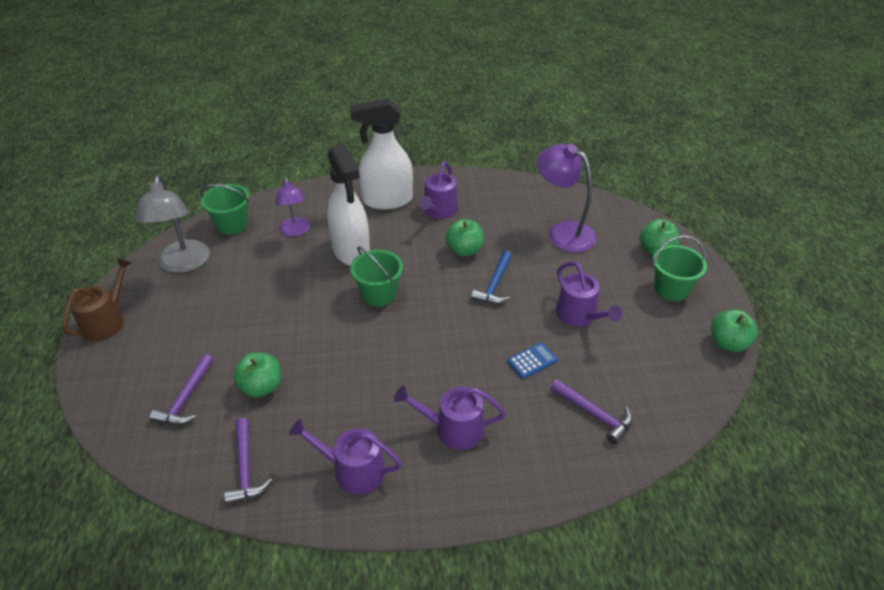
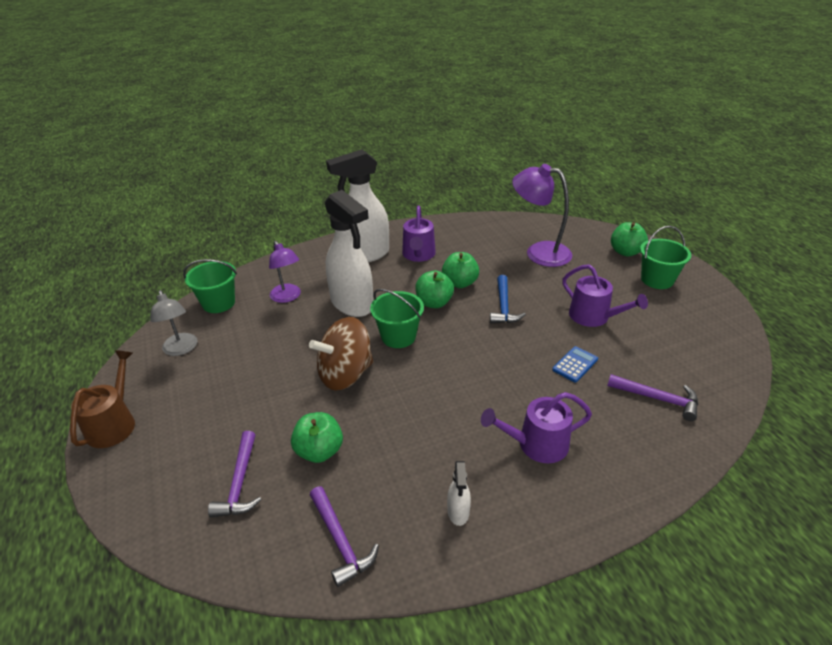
camera: 15 degrees left, 5 degrees down
grey lamp [135,175,210,273] -> grey lamp [150,290,197,356], size x0.64
purple watering can [289,419,402,495] -> white spray bottle [447,461,471,526]
green apple [711,310,758,352] -> green apple moved to [415,270,454,308]
none -> brown spinning top [309,317,373,391]

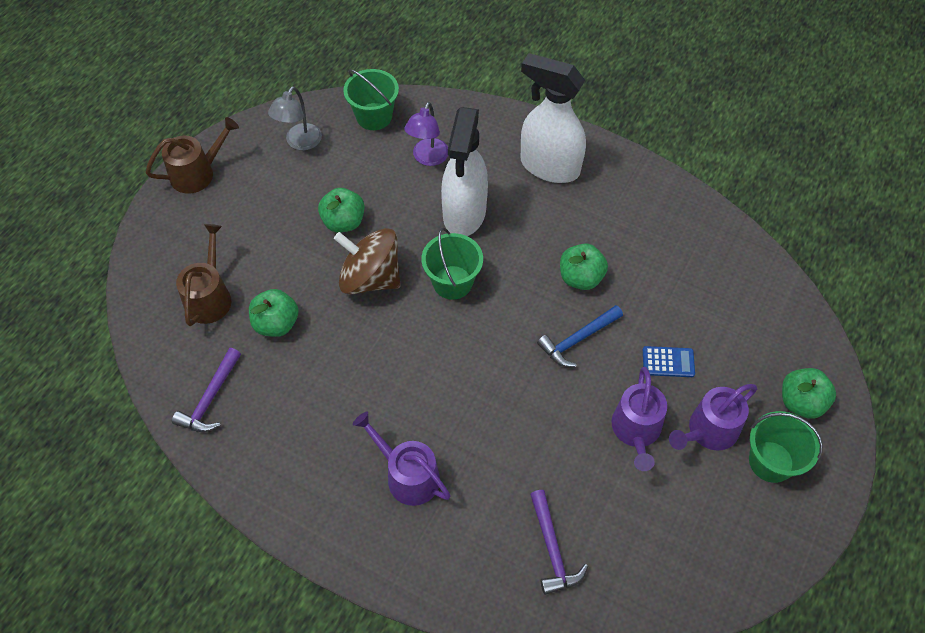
camera: 50 degrees right, 20 degrees up
purple hammer [208,431,262,517] -> brown watering can [176,224,231,326]
purple watering can [402,206,436,262] -> purple watering can moved to [669,384,757,450]
green apple [415,270,454,308] -> green apple moved to [318,188,365,232]
white spray bottle [447,461,471,526] -> none
purple lamp [512,164,572,267] -> none
blue calculator [552,346,598,383] -> blue calculator moved to [643,346,695,377]

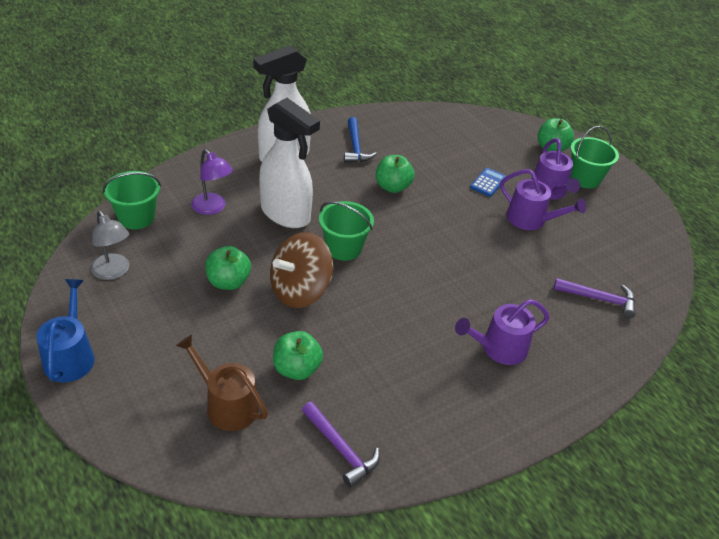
camera: 65 degrees left, 15 degrees down
brown watering can [145,117,239,194] -> blue watering can [36,279,95,382]
blue hammer [537,305,623,367] -> blue hammer moved to [344,117,377,163]

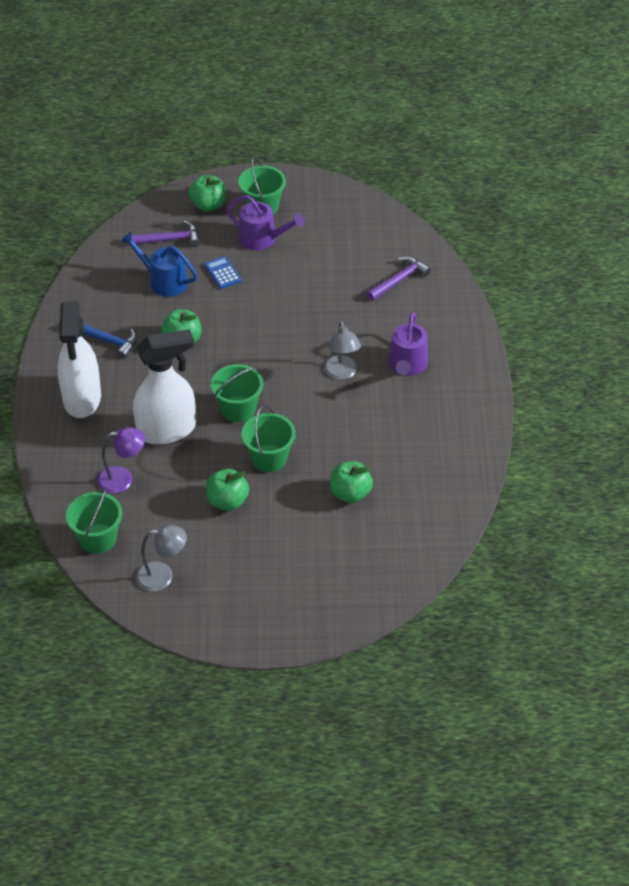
camera: 55 degrees left, 5 degrees up
blue watering can [36,279,95,382] -> blue watering can moved to [121,232,198,297]
brown watering can [176,335,268,431] -> none
brown spinning top [270,232,333,308] -> green bucket [241,405,296,472]
purple hammer [302,402,380,488] -> purple hammer moved to [129,221,200,247]
purple watering can [500,169,586,230] -> none
none -> grey lamp [324,321,361,380]

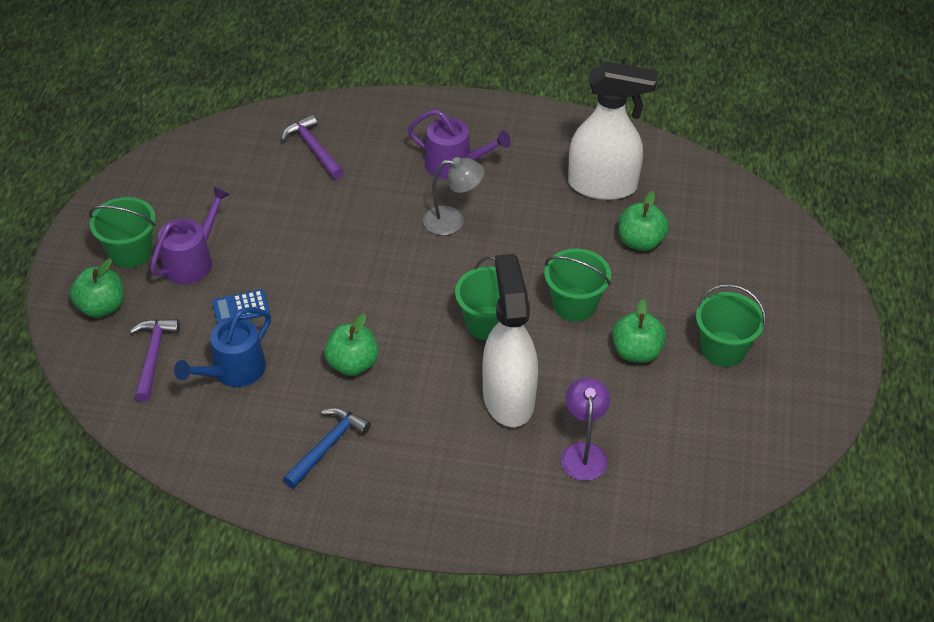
camera: 80 degrees left, 0 degrees up
white spray bottle [58,301,101,418] -> white spray bottle moved to [568,61,657,200]
green bucket [66,487,122,554] -> green bucket moved to [696,284,766,367]
grey lamp [136,525,187,592] -> none

